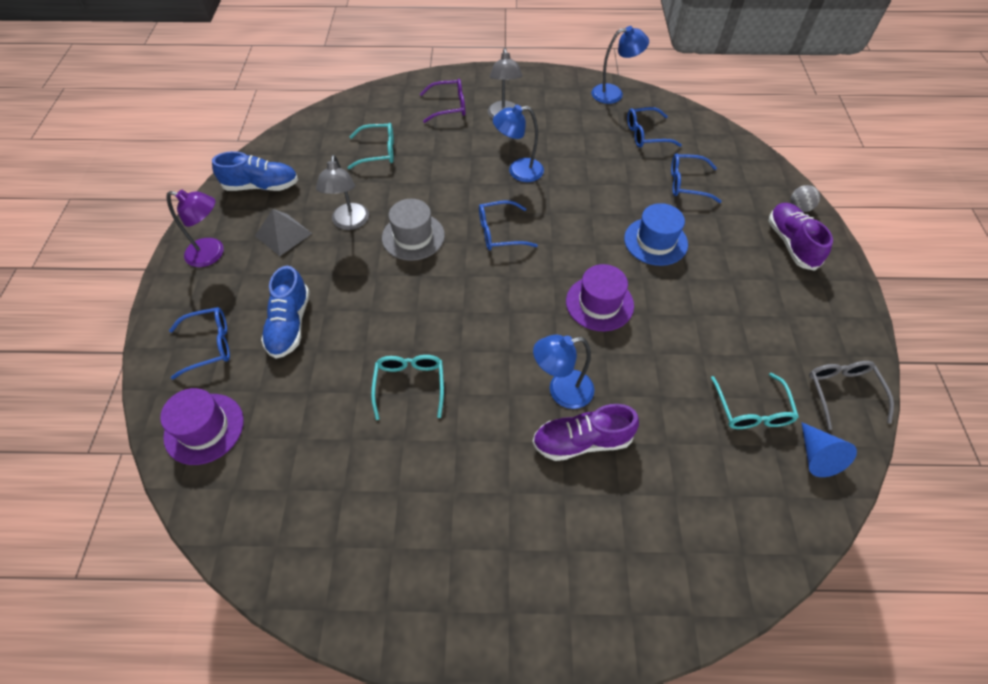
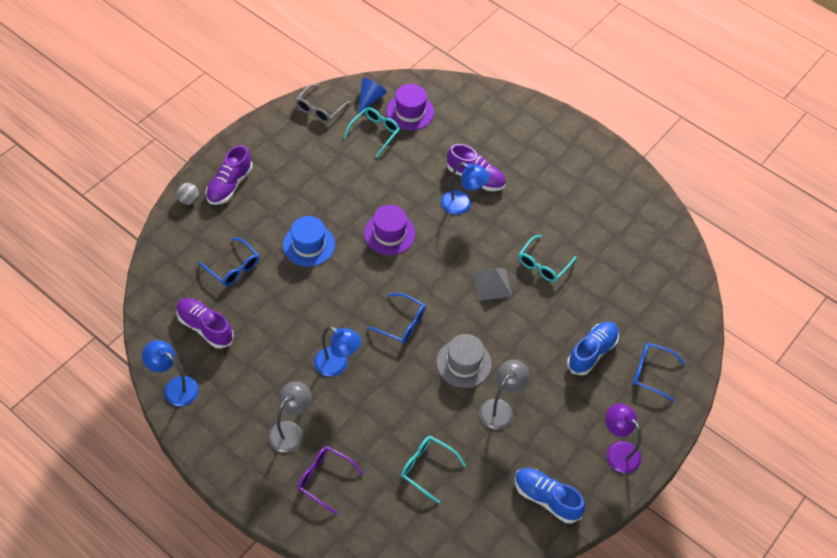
camera: 145 degrees left, 0 degrees up
purple hat [160,388,244,465] -> purple hat moved to [386,84,434,130]
grey pyramid [255,209,312,256] -> grey pyramid moved to [472,268,512,301]
blue glasses [627,107,682,148] -> purple shoe [176,298,234,349]

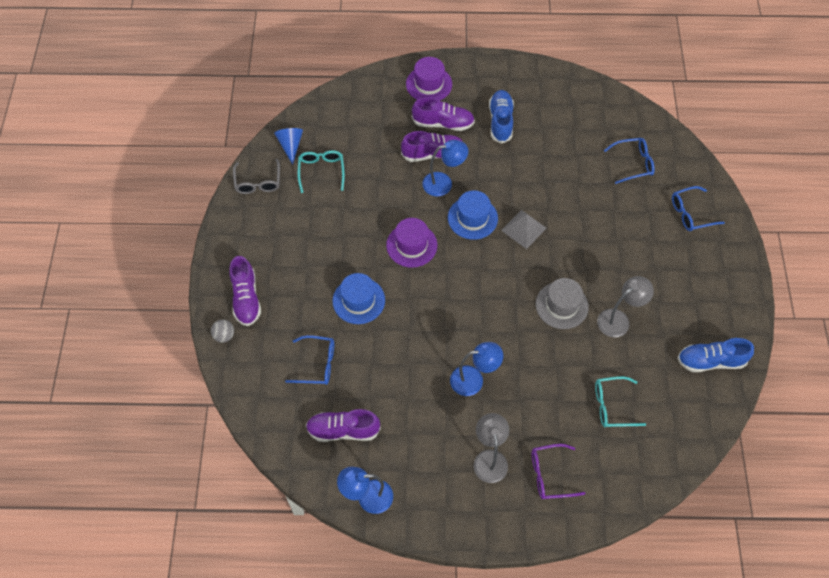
camera: 35 degrees left, 5 degrees up
blue glasses [366,293,426,344] -> blue glasses moved to [604,138,655,184]
purple hat [386,84,434,130] -> purple hat moved to [406,57,452,101]
grey lamp [479,360,529,429] -> grey lamp turned 60 degrees clockwise [597,276,654,337]
turquoise glasses [519,235,576,282] -> none
blue shoe [567,322,619,375] -> blue shoe moved to [489,90,514,144]
purple lamp [605,403,641,473] -> none
none -> purple shoe [412,97,475,131]
none -> blue hat [448,190,498,240]

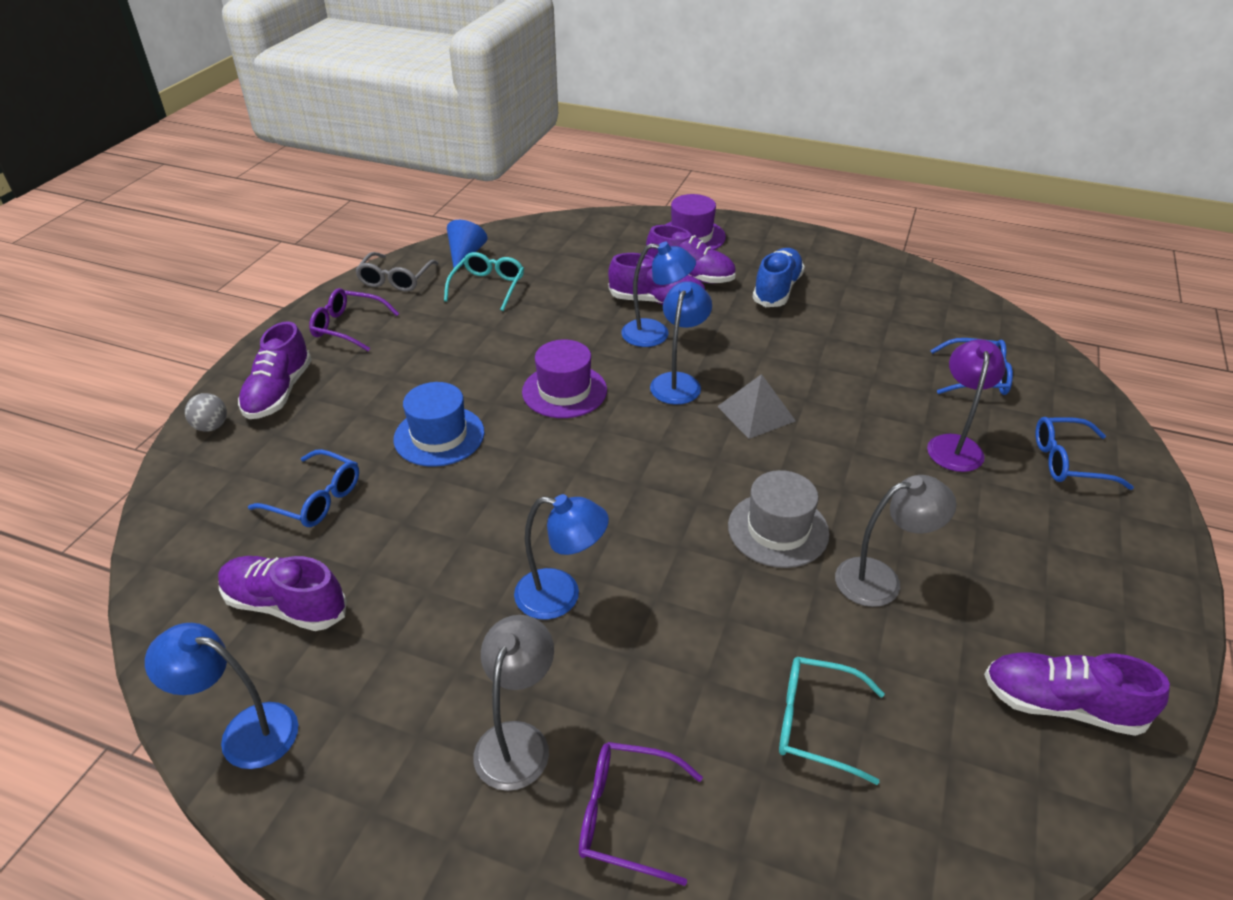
camera: 20 degrees right, 20 degrees down
blue hat [448,190,498,240] -> blue lamp [650,281,712,405]
blue shoe [677,338,754,372] -> purple shoe [984,653,1170,736]
none -> purple glasses [309,288,399,351]
none -> purple lamp [927,339,1005,472]

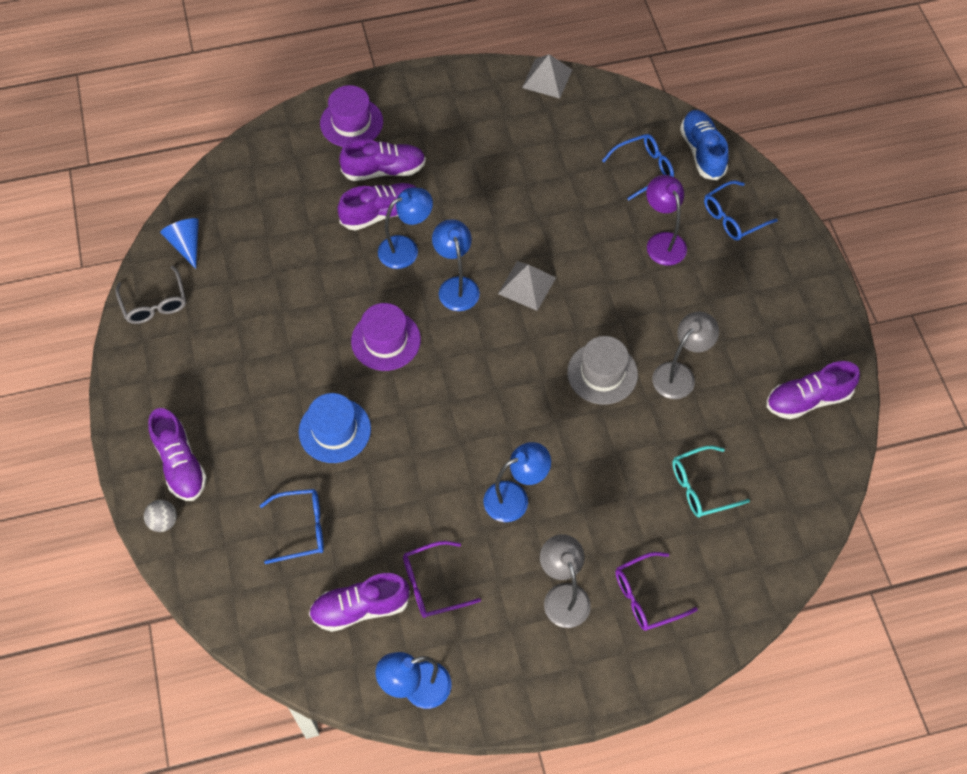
camera: 35 degrees left, 20 degrees up
purple glasses [309,288,399,351] -> purple glasses moved to [403,541,481,618]
turquoise glasses [444,252,524,311] -> none
blue shoe [752,248,805,307] -> blue shoe moved to [680,110,729,180]
none -> grey pyramid [522,54,572,99]

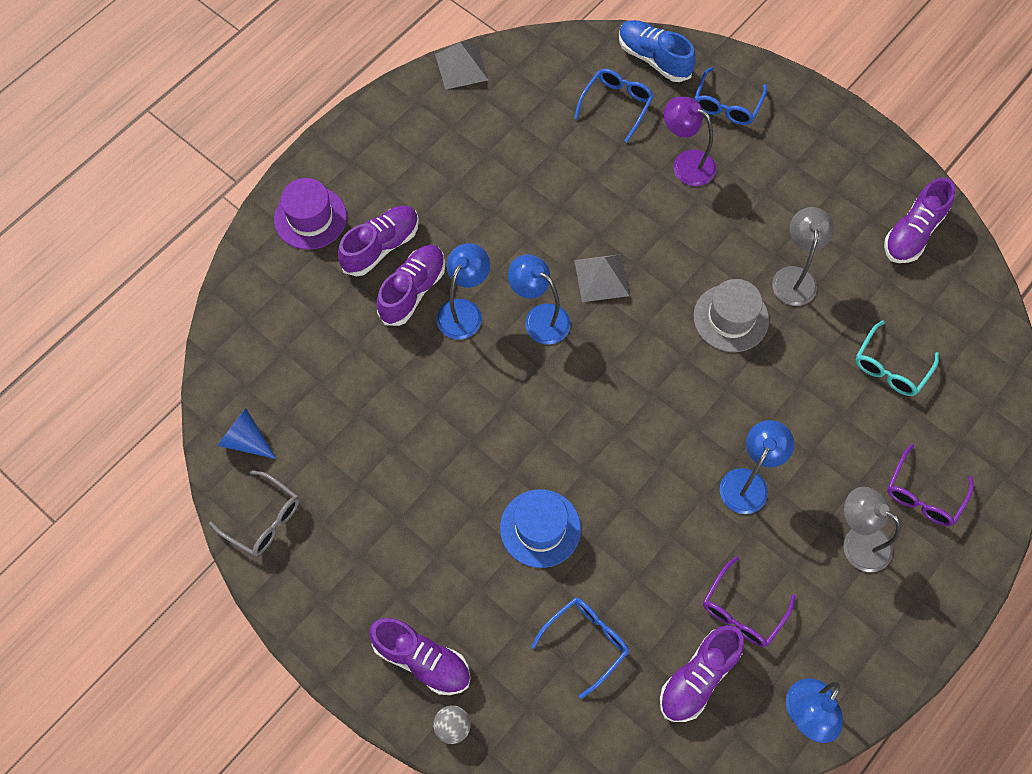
camera: 35 degrees left, 5 degrees up
purple hat [351,303,421,371] -> none

